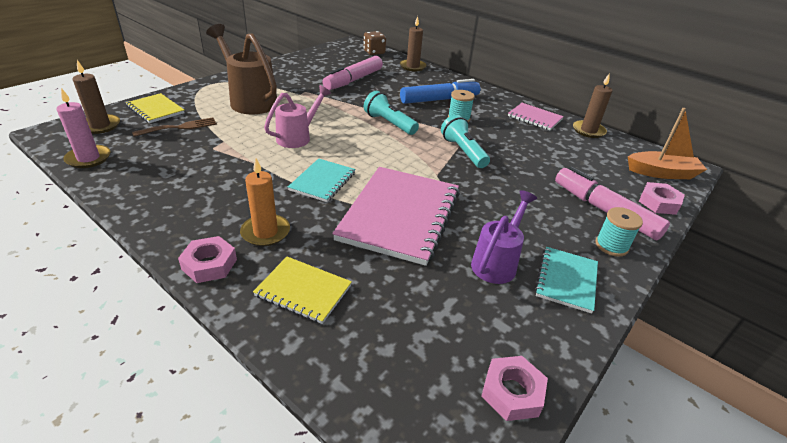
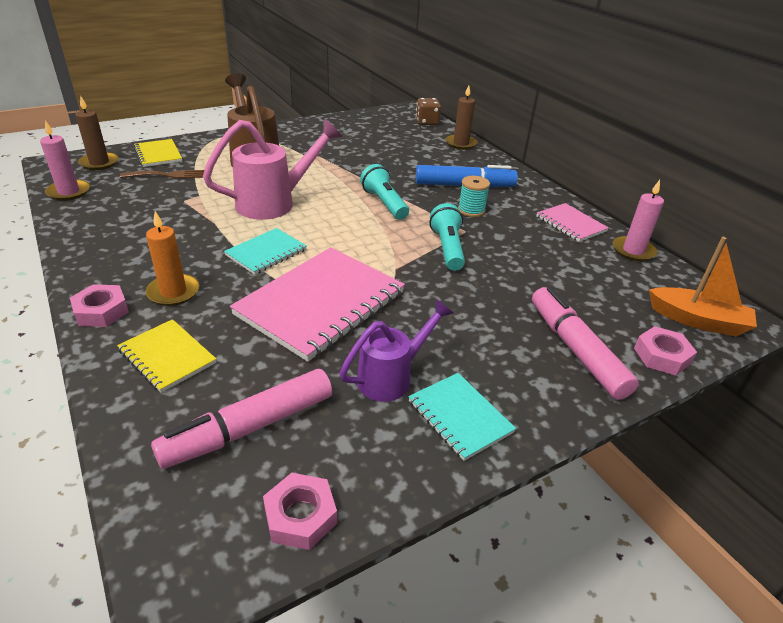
camera: 20 degrees right, 0 degrees up
pink watering can [264,85,331,148] -> pink watering can [203,119,343,220], size x1.55
pink marker [322,56,383,90] -> pink marker moved to [151,369,332,469]
turquoise notebook [535,247,598,314] -> turquoise notebook turned 75 degrees counterclockwise [408,373,516,461]
brown candle [573,74,612,138] -> pink candle [613,180,664,261]
turquoise spool [596,207,643,257] -> none

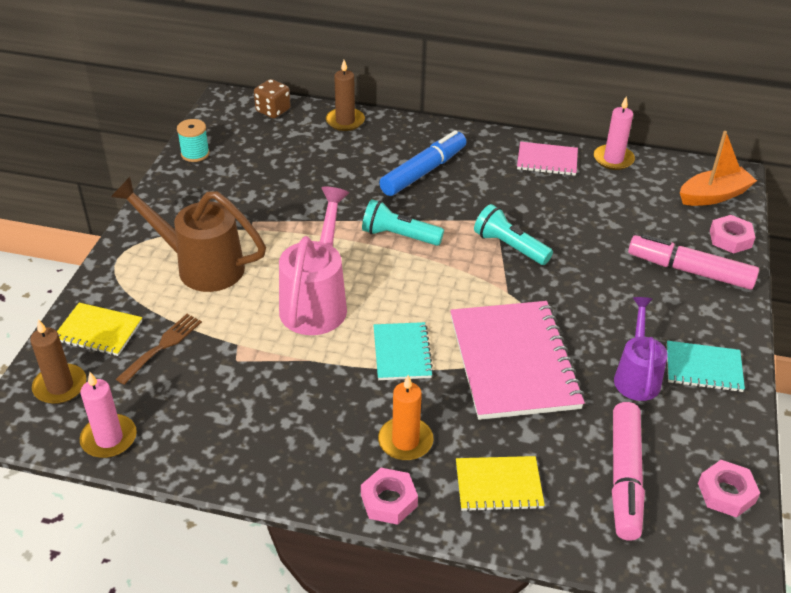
camera: 45 degrees left, 5 degrees up
turquoise spool [458,176,490,217] -> turquoise spool moved to [177,119,210,162]

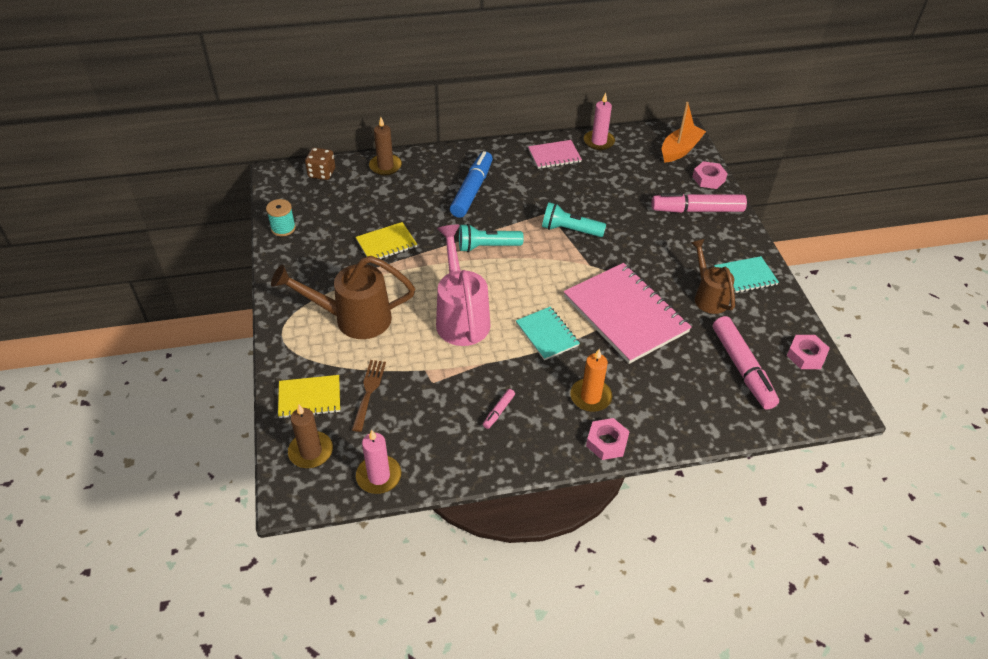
camera: 25 degrees left, 5 degrees up
yellow notebook [456,456,545,512] -> yellow notebook moved to [356,222,417,259]
purple watering can [614,297,668,401] -> brown watering can [691,239,735,314]
none -> pink marker [483,389,515,429]

